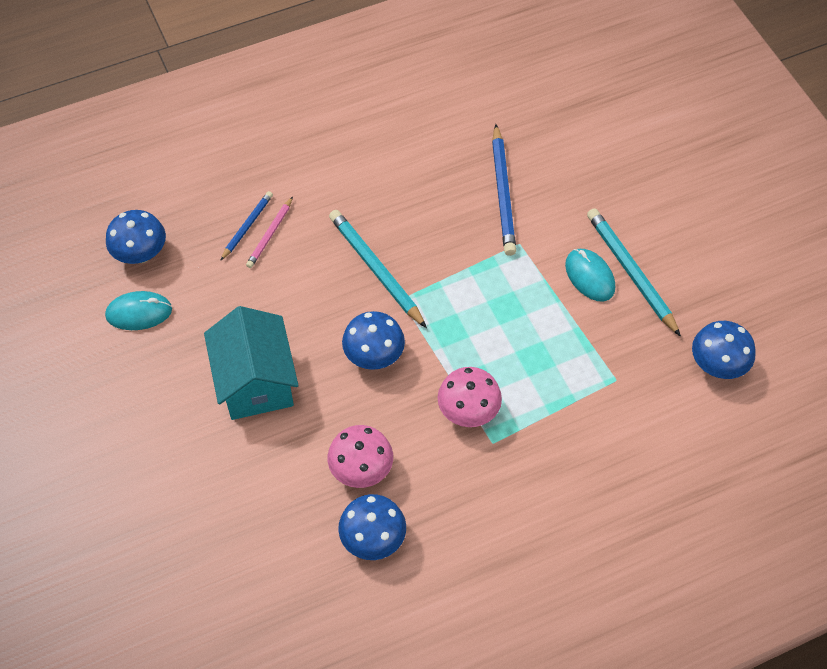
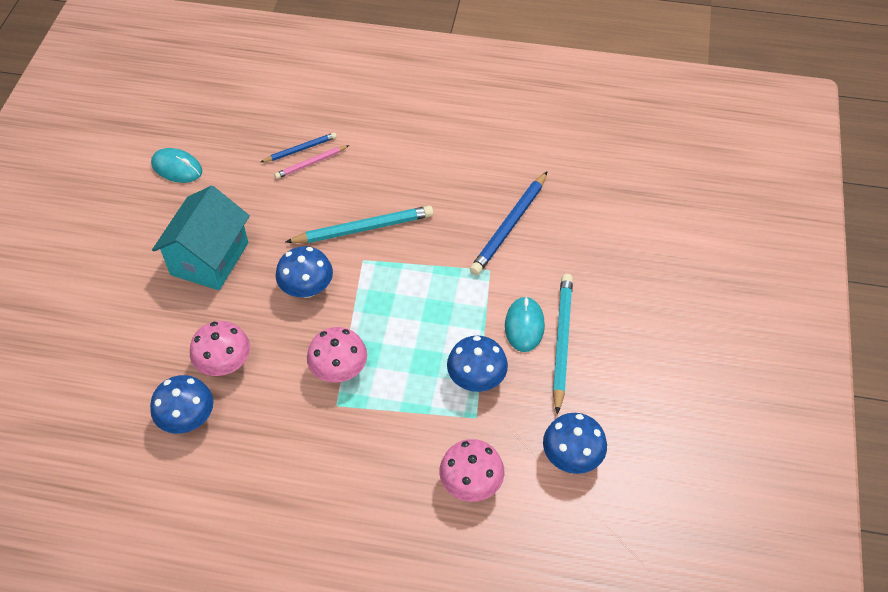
camera: 35 degrees right, 5 degrees down
blue mushroom [106,210,166,264] -> blue mushroom moved to [447,335,508,392]
turquoise pencil [329,210,427,328] -> turquoise pencil turned 75 degrees clockwise [286,206,434,243]
none -> pink mushroom [439,439,504,502]

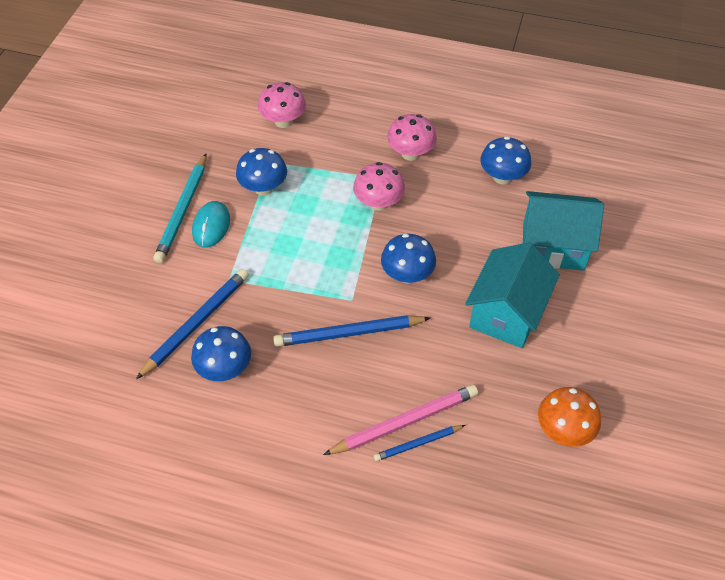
camera: 175 degrees left, 0 degrees up
turquoise mouse [151,148,202,183] -> orange mushroom [538,387,601,447]
pink mushroom [190,321,250,376] -> pink mushroom moved to [387,114,437,161]
pink pencil [274,145,349,179] -> pink pencil [323,384,478,455], size x1.74
turquoise pencil [286,206,434,243] -> blue pencil [273,315,430,347]
blue mushroom [543,413,607,474] -> blue mushroom moved to [191,326,251,381]
none -> turquoise house [523,191,604,271]

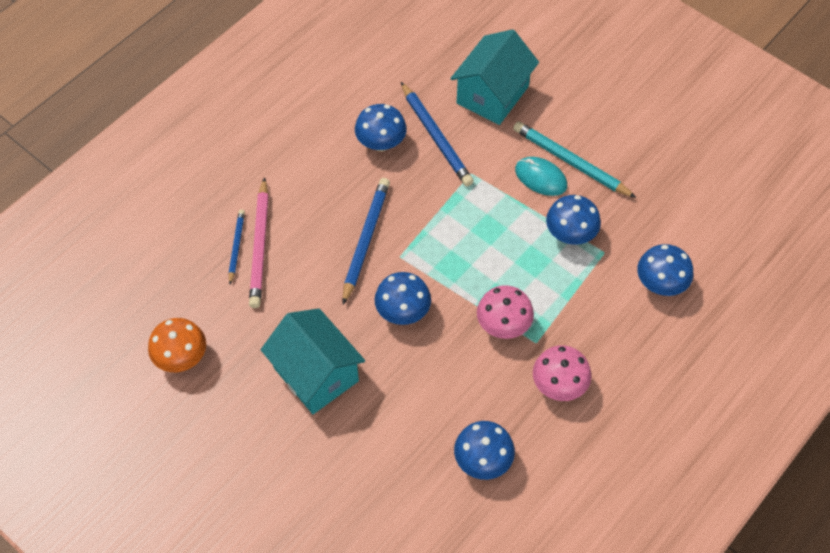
camera: 115 degrees right, 5 degrees up
pink mushroom [258,82,306,128] -> blue mushroom [637,244,693,296]
turquoise house [523,191,604,271] -> turquoise house moved to [450,29,539,125]

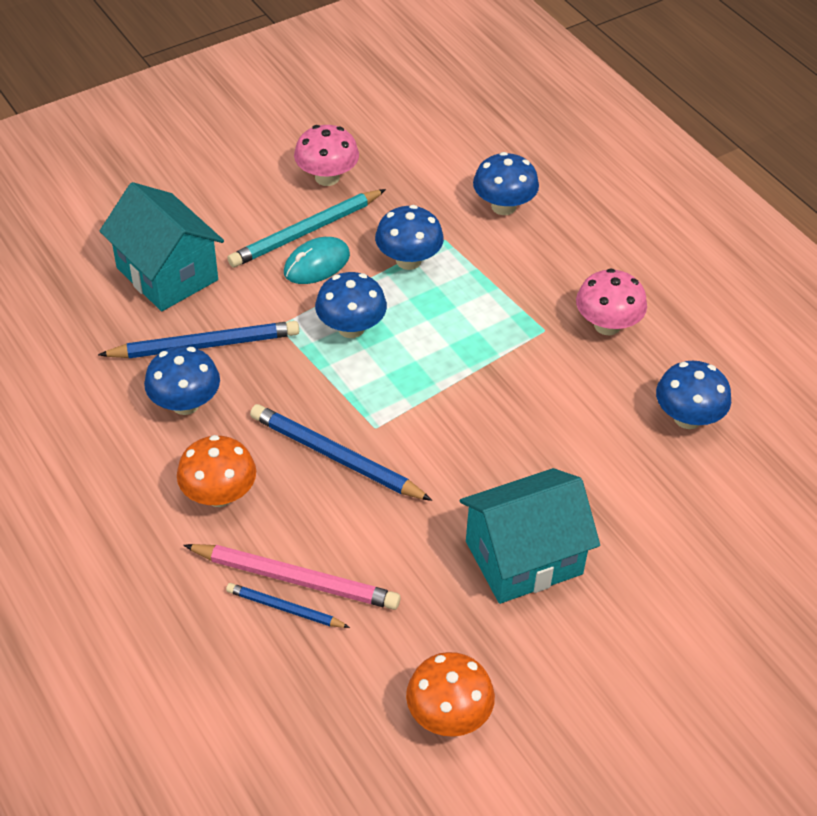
camera: 75 degrees left, 10 degrees down
blue mushroom [375,272,431,325] -> blue mushroom moved to [315,272,387,338]
pink mushroom [477,285,534,339] -> pink mushroom moved to [294,125,359,186]
none -> orange mushroom [177,435,256,507]

